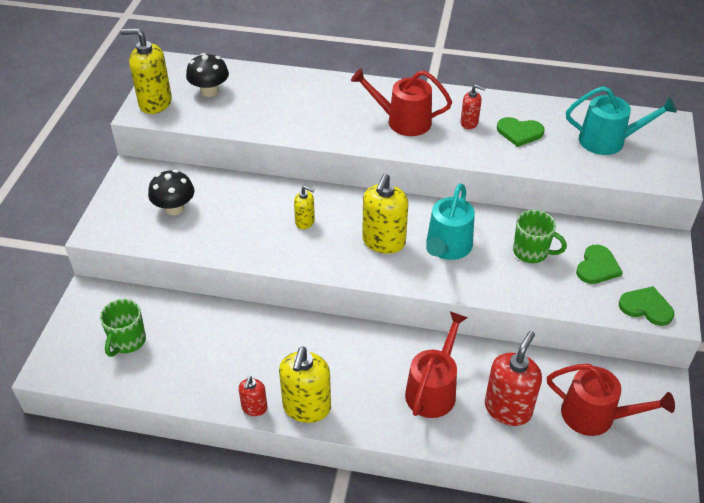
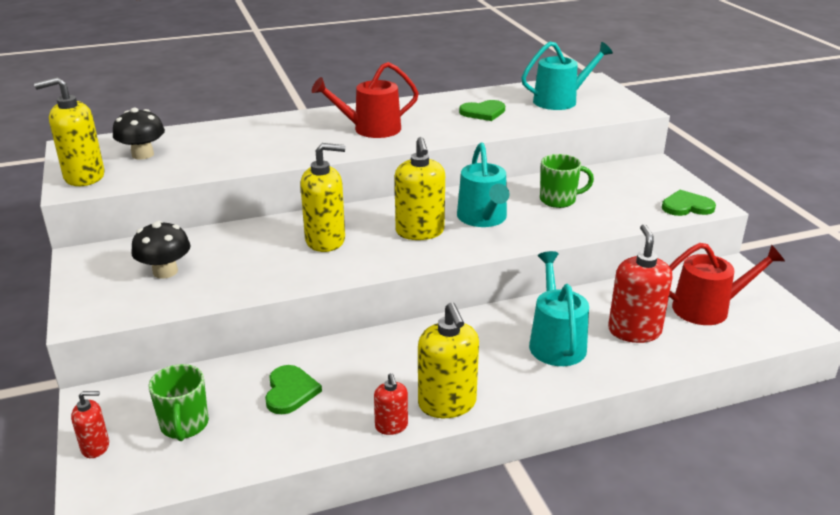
camera: 30 degrees left, 15 degrees down
yellow soap dispenser [294,186,315,229] -> yellow soap dispenser [300,143,345,252], size x1.85
red watering can [405,311,467,418] -> turquoise watering can [529,251,589,366]
red soap dispenser [460,85,485,129] -> red soap dispenser moved to [71,391,109,458]
green heart [576,245,623,284] -> green heart moved to [265,365,322,414]

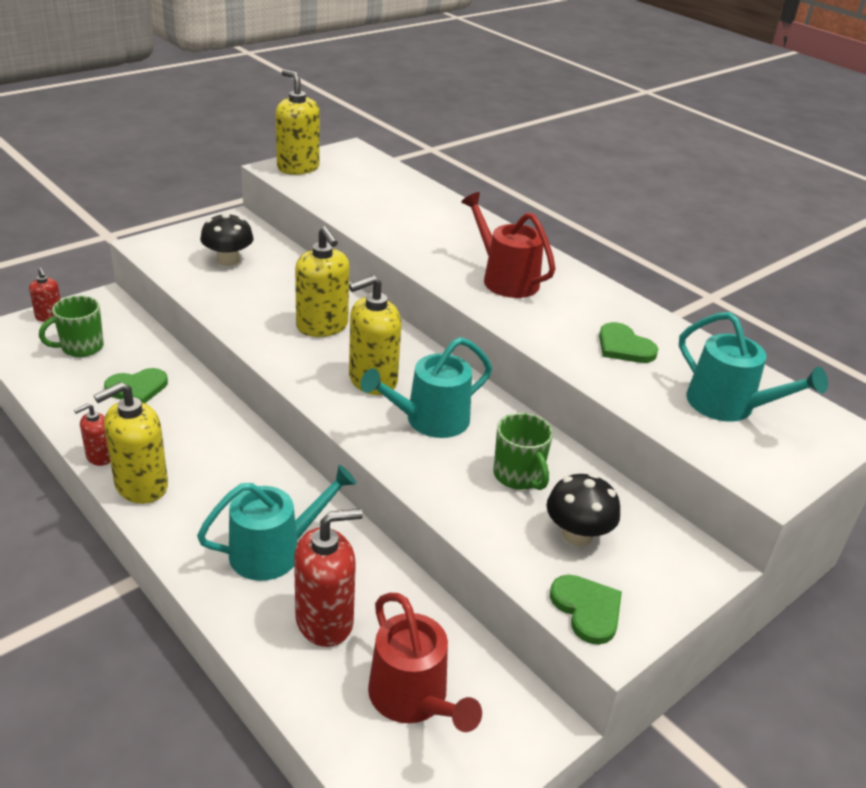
camera: 65 degrees right, 5 degrees up
black mushroom [113,108,165,159] -> black mushroom moved to [547,473,620,546]

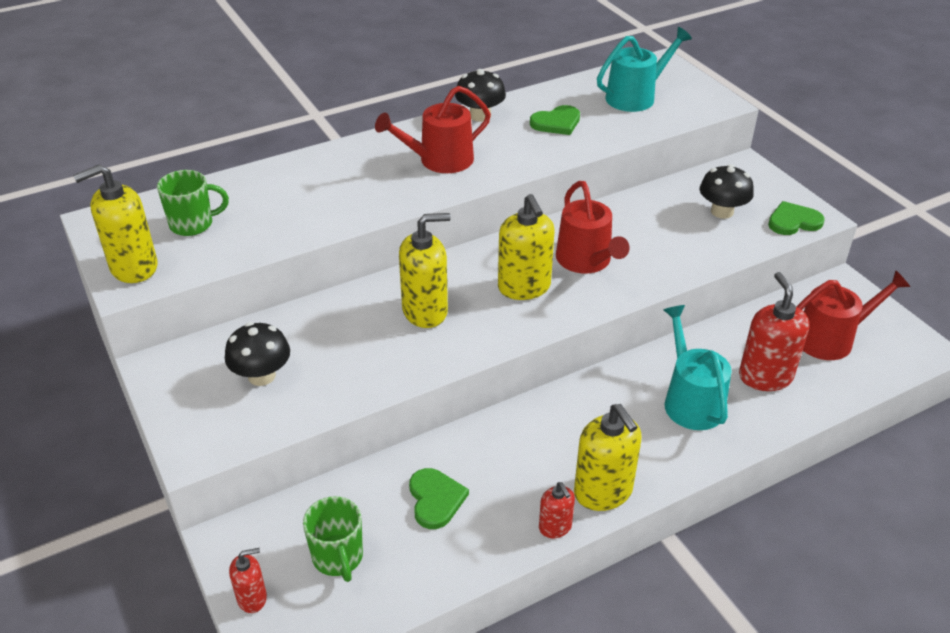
camera: 75 degrees left, 5 degrees up
turquoise watering can [360,337,492,438] -> red watering can [556,181,630,273]
green mug [493,413,553,490] -> green mug moved to [157,170,229,236]
none -> black mushroom [455,69,506,122]

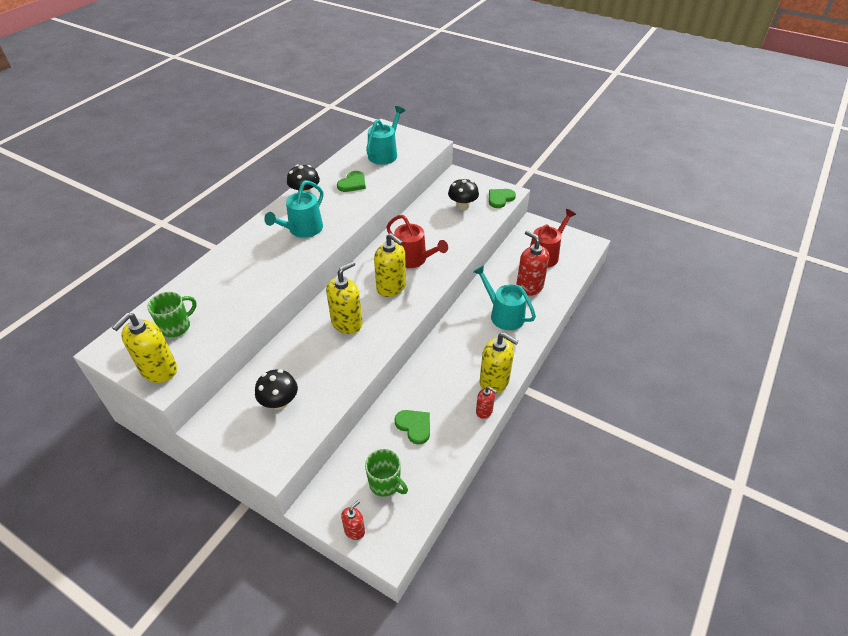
camera: 30 degrees left, 5 degrees up
red watering can [375,86,491,173] -> turquoise watering can [264,181,323,238]

